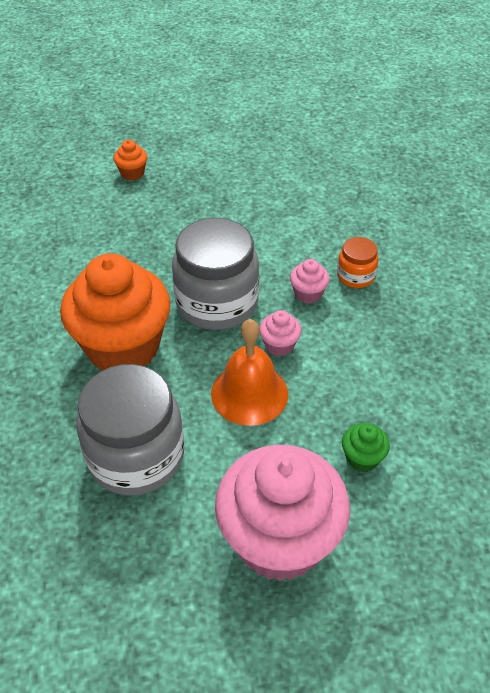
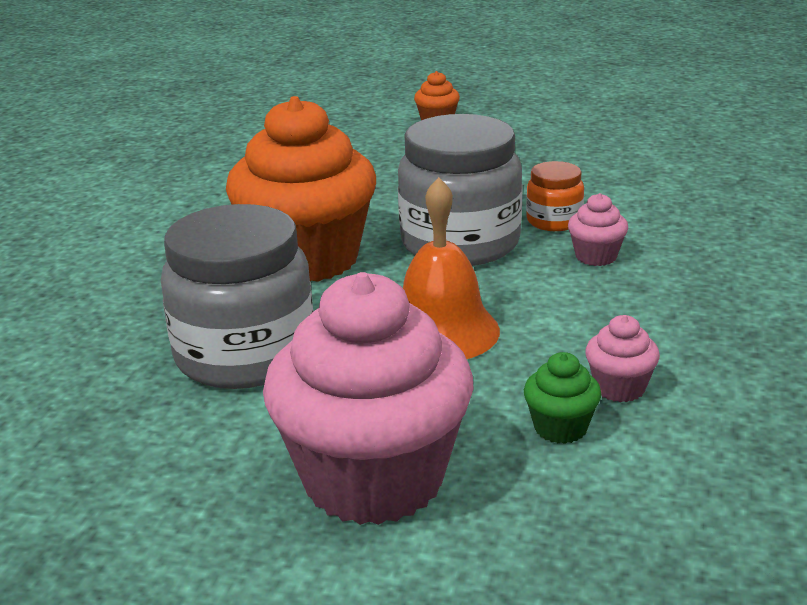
camera: 25 degrees right, 20 degrees down
pink cupcake [259,310,302,356] -> pink cupcake moved to [585,315,660,402]
orange jar [337,237,378,288] -> orange jar moved to [526,161,584,231]

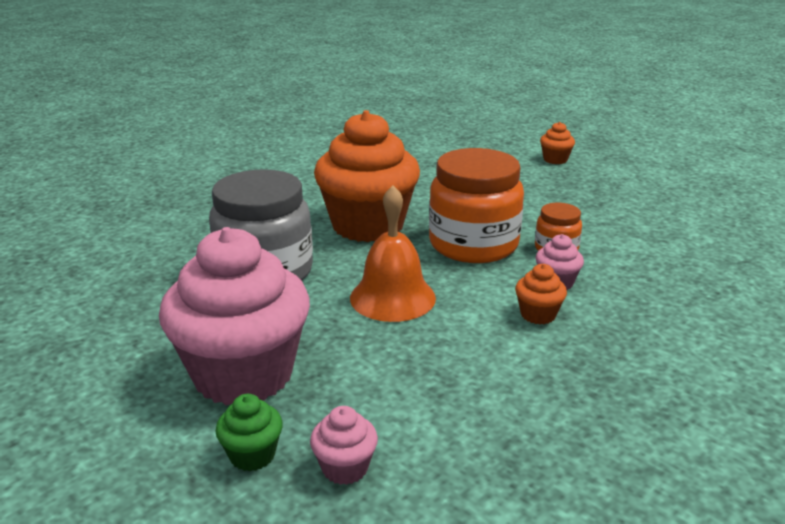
camera: 30 degrees right, 0 degrees up
grey jar [398,114,523,266] -> orange jar [429,148,524,263]
green cupcake [524,352,601,444] -> green cupcake moved to [215,394,283,471]
pink cupcake [585,315,660,402] -> pink cupcake moved to [310,406,378,485]
none -> orange cupcake [515,264,567,325]

